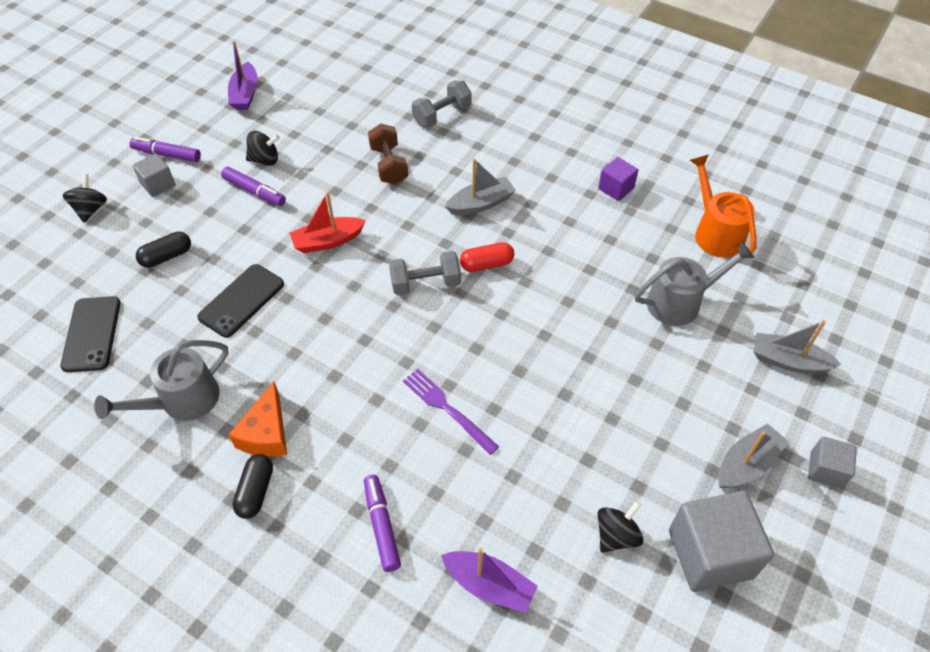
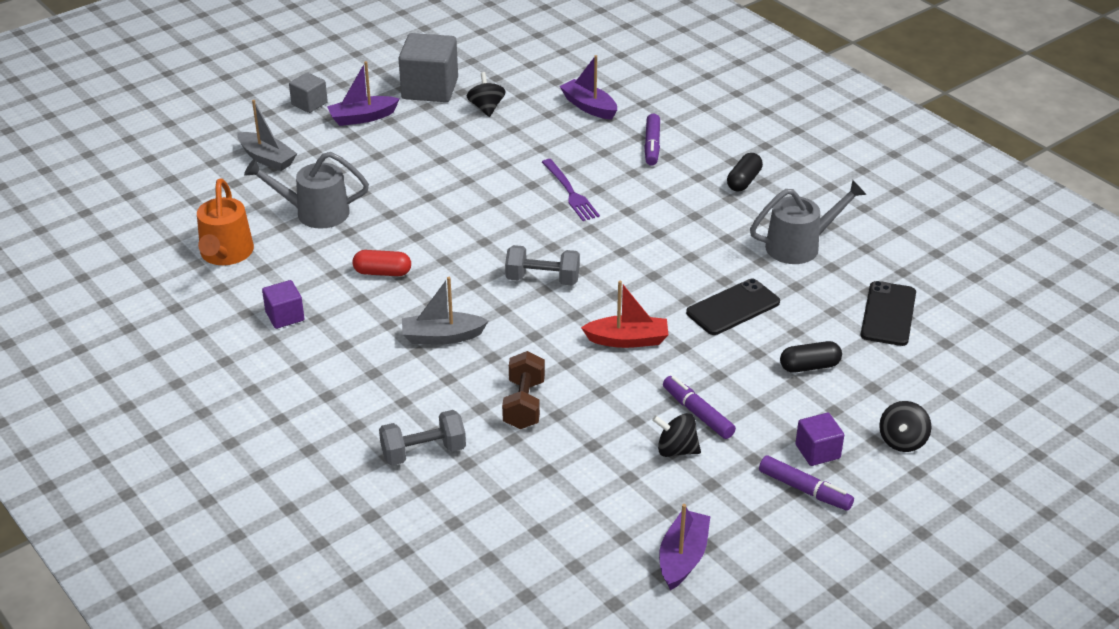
camera: 160 degrees left, 15 degrees down
grey cube [133,153,175,197] -> purple cube [796,413,844,466]
orange cheese [228,382,287,456] -> none
red capsule [460,242,514,272] -> red capsule moved to [352,250,411,276]
black spinning top [598,501,643,553] -> black spinning top turned 105 degrees clockwise [467,72,506,117]
grey boat [718,424,789,488] -> purple boat [327,61,400,126]

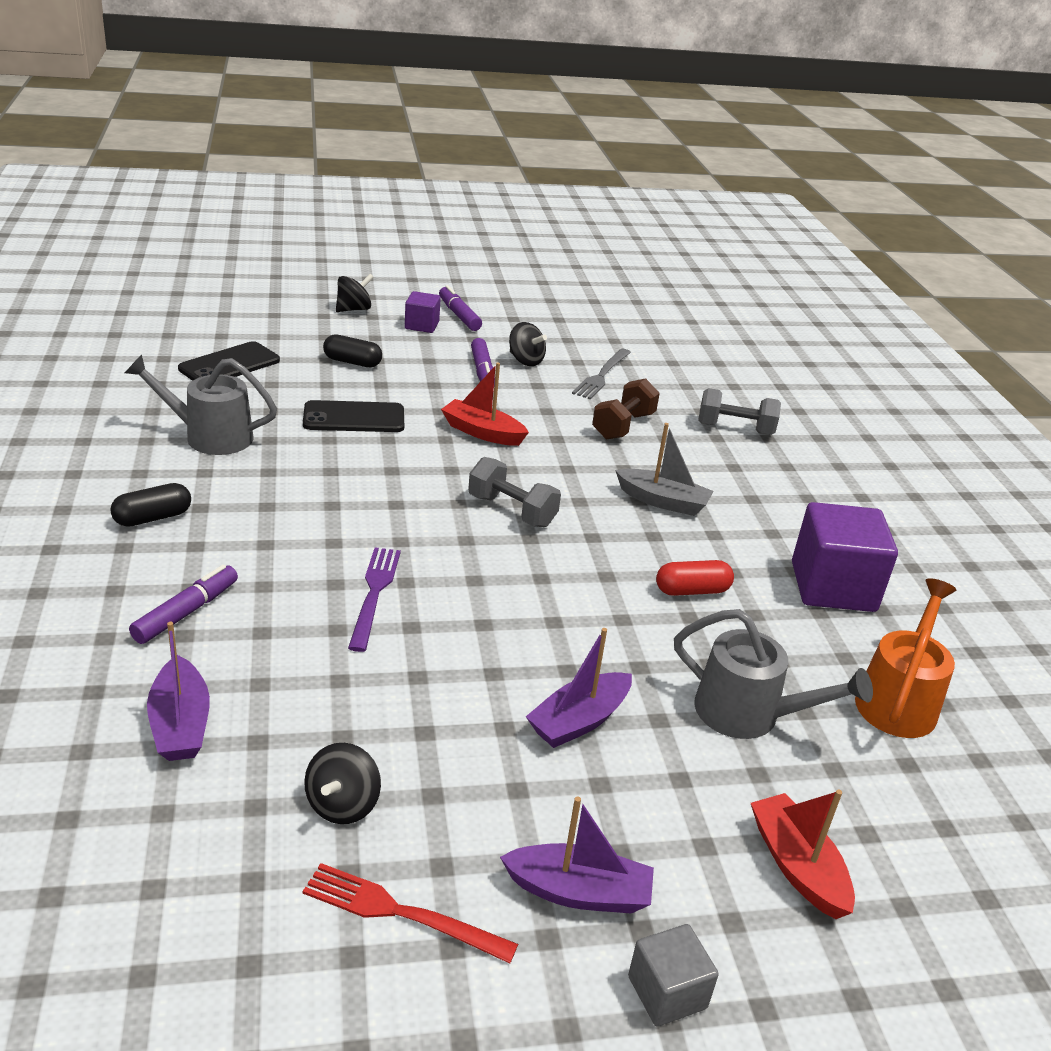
camera: 155 degrees left, 5 degrees down
grey boat [237,100,297,171] -> red boat [751,790,855,919]
purple cube [262,280,304,329] -> purple cube [792,502,898,612], size x1.88
red capsule [352,250,411,276] -> red capsule turned 45 degrees counterclockwise [656,560,734,596]
grey cube [398,33,458,102] -> red fork [303,863,518,963]
purple boat [659,504,710,590] -> purple boat moved to [526,628,632,748]
none -> grey fork [572,349,631,400]

